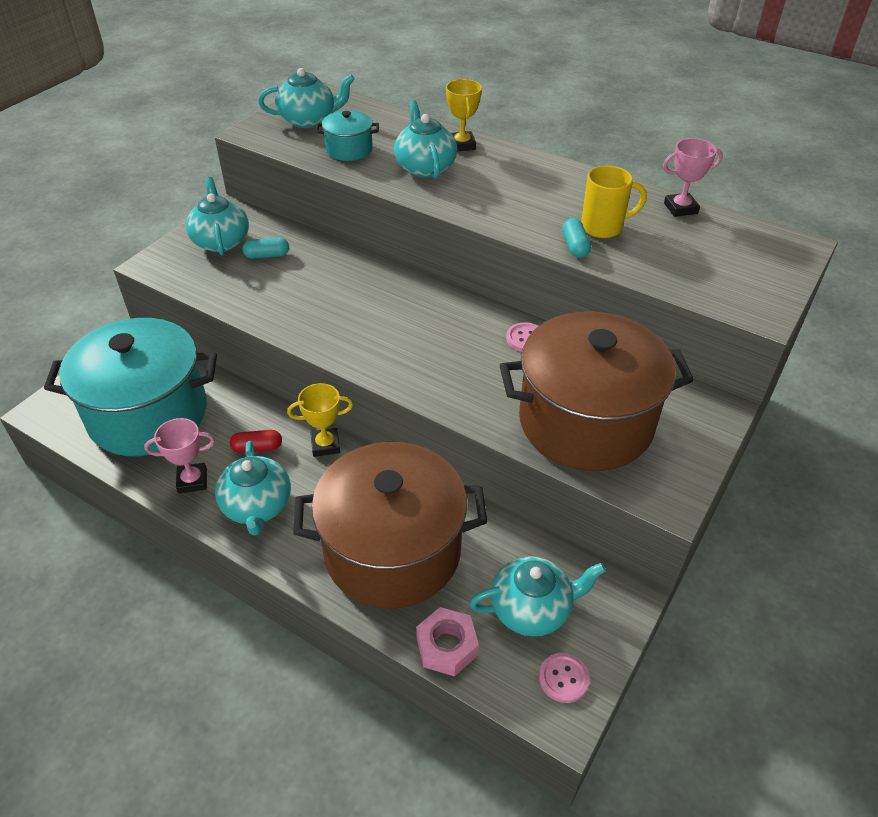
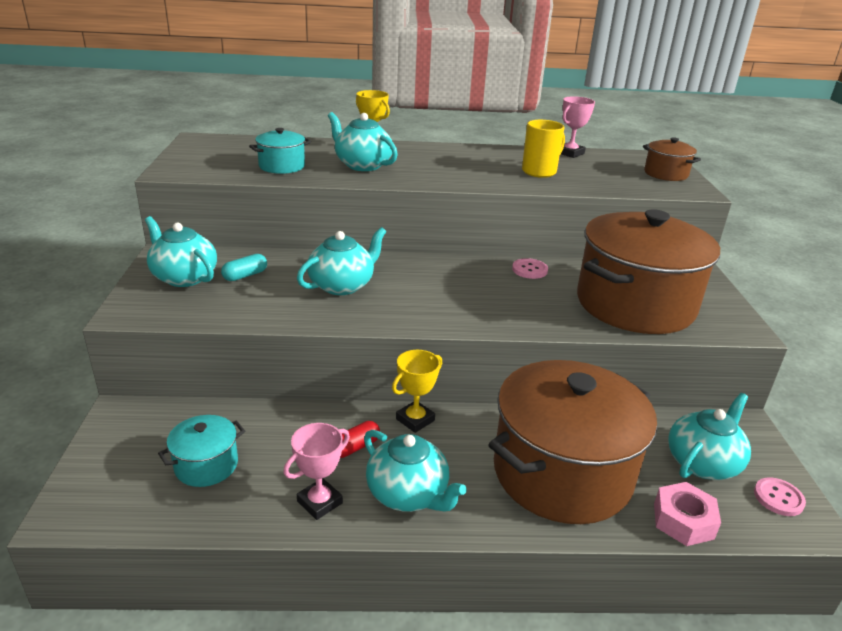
camera: 35 degrees left, 15 degrees down
turquoise pot [44,318,217,456] -> turquoise pot [158,415,245,487], size x0.44
turquoise teapot [258,68,355,128] -> turquoise teapot moved to [297,227,386,295]
turquoise capsule [562,218,591,258] -> none
none -> brown pot [643,137,701,181]

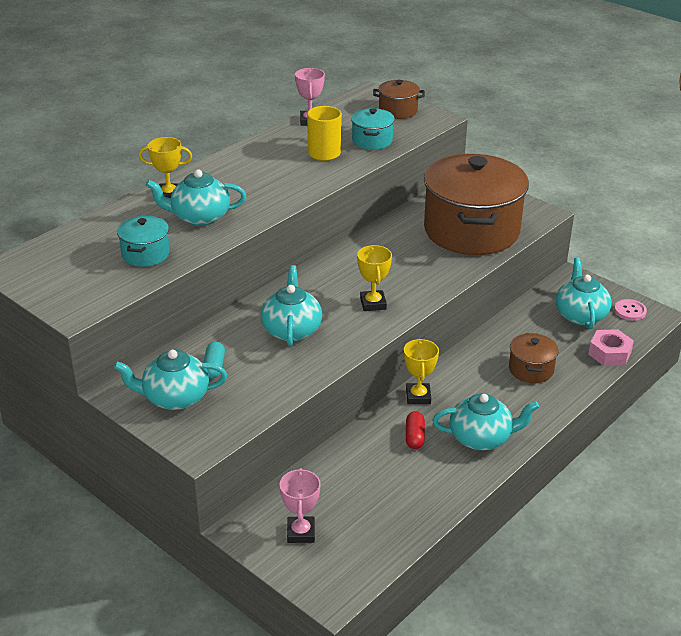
camera: 45 degrees left, 5 degrees up
turquoise pot [158,415,245,487] -> turquoise pot moved to [351,108,395,150]
pink trophy [283,423,350,520] -> pink trophy moved to [280,468,321,543]
brown pot [488,360,657,524] -> brown pot [509,333,559,383], size x0.44
pink button [512,258,548,279] -> none
none -> yellow trophy [357,245,392,311]

